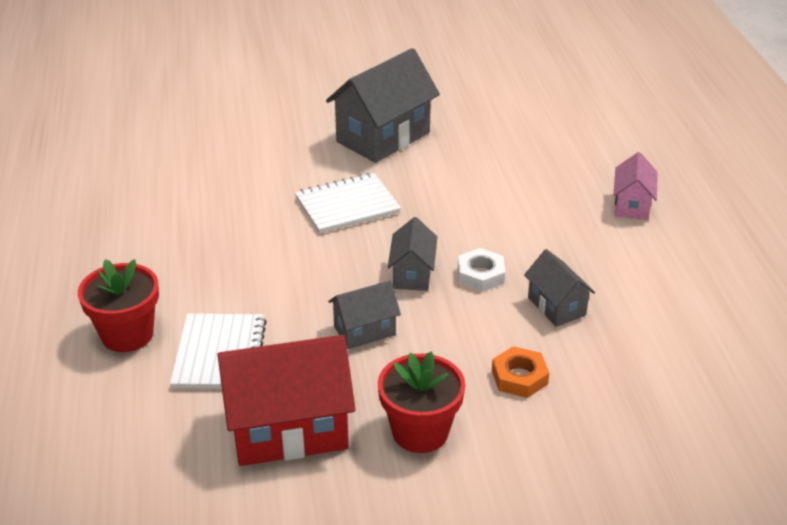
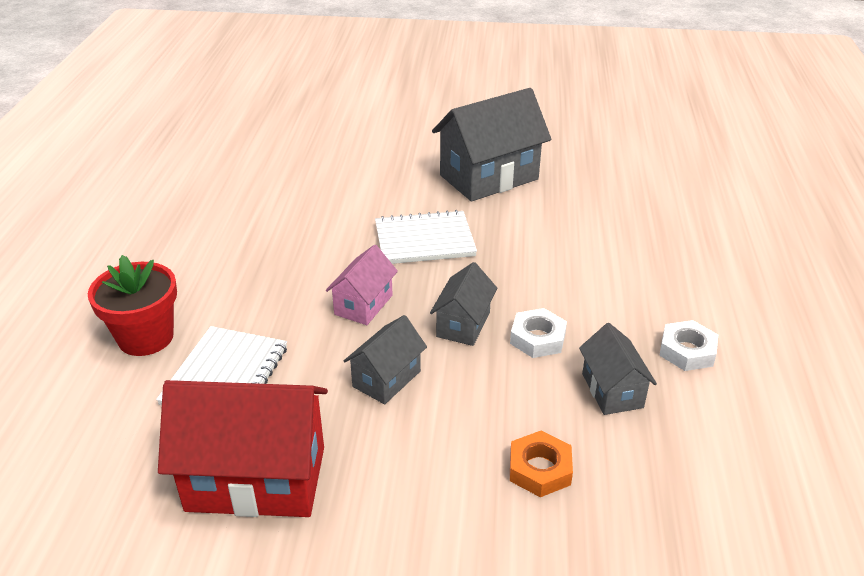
camera: 15 degrees right, 0 degrees up
grey house [328,281,401,349] -> grey house turned 45 degrees counterclockwise [344,315,427,404]
red flower pot [378,351,465,453] -> none
pink house [613,152,658,220] -> pink house moved to [326,245,398,325]
none -> white nut [659,320,718,371]

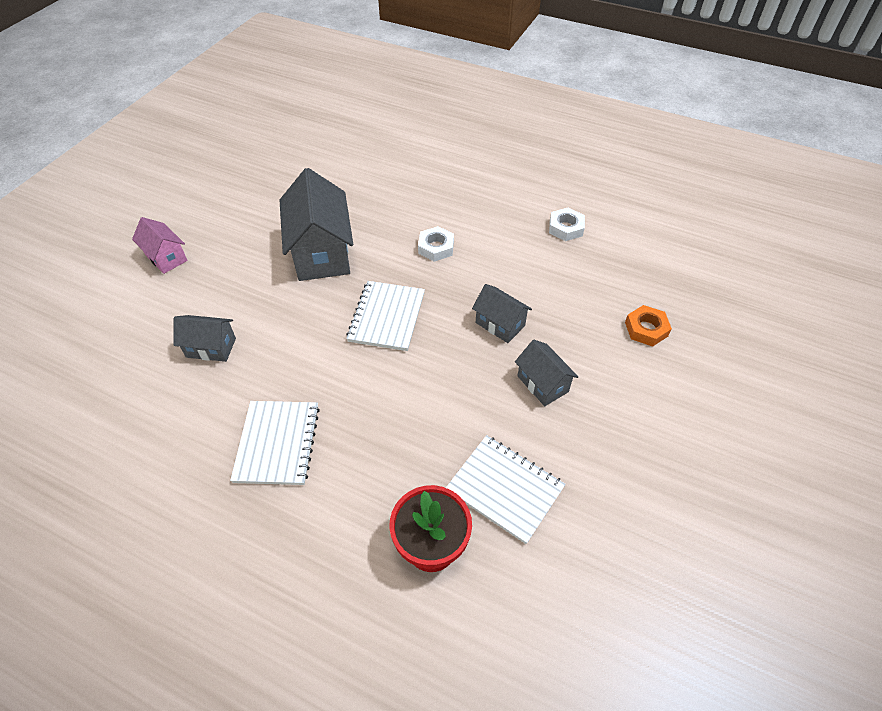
camera: 70 degrees left, 15 degrees up
red house [158,380,328,517] -> none
pink house [326,245,398,325] -> pink house moved to [132,217,188,274]
white nut [510,308,567,358] -> white nut moved to [418,226,454,262]
grey house [579,323,657,415] -> grey house moved to [173,315,236,362]
none -> white notebook [230,401,320,485]

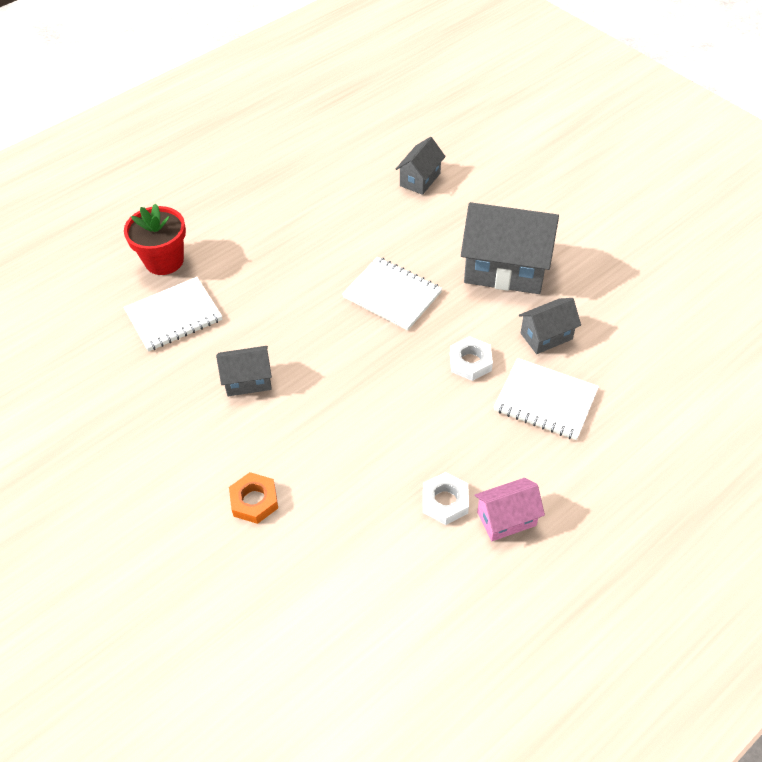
camera: 115 degrees right, 0 degrees up
pink house [132,217,188,274] -> pink house moved to [475,478,545,541]
white notebook [230,401,320,485] -> white notebook moved to [494,358,599,440]
grey house [472,284,532,343] -> grey house moved to [519,298,581,354]

